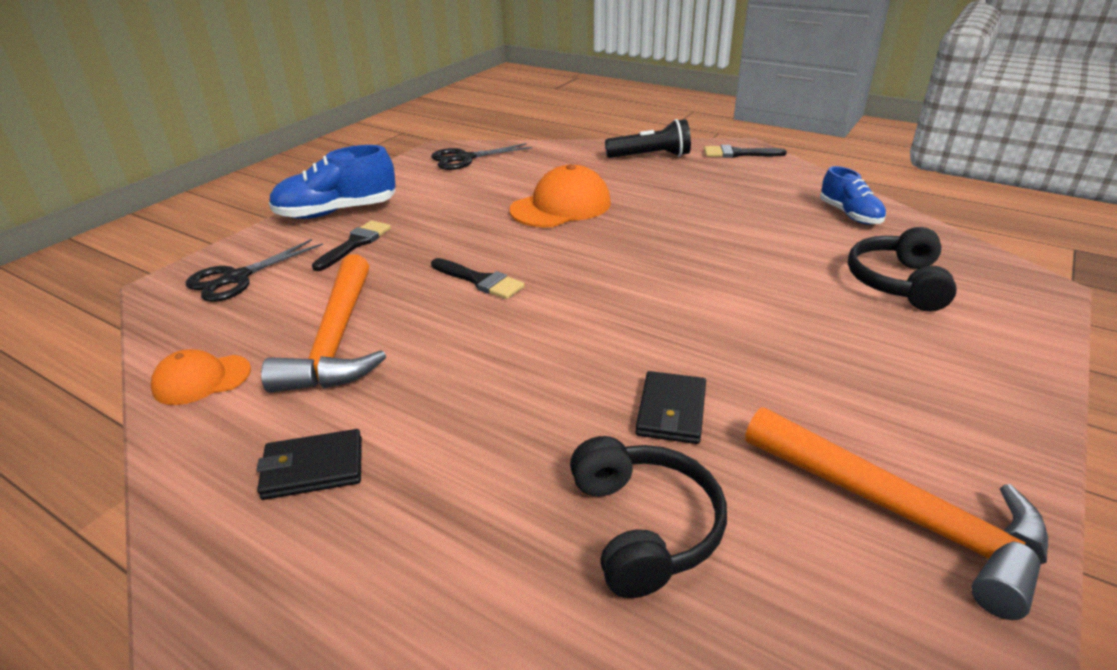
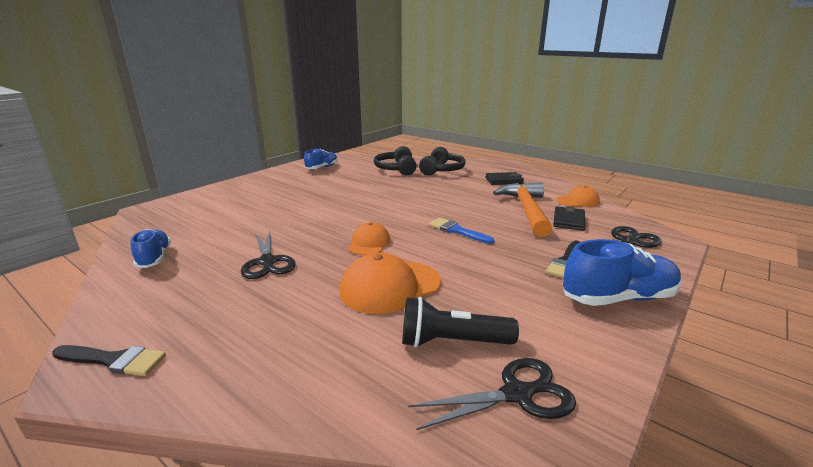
camera: 175 degrees left, 10 degrees down
black brush [431,258,525,299] -> blue brush [429,218,495,244]
black flashlight [605,119,691,158] -> black flashlight moved to [402,297,519,348]
black wallet [636,371,706,444] -> black wallet moved to [553,206,586,231]
orange hammer [745,407,1048,620] -> blue shoe [304,149,338,169]
black headphones [848,227,957,311] -> black headphones moved to [419,147,466,175]
none -> black scissors [241,231,296,279]
none -> orange cap [348,222,390,255]

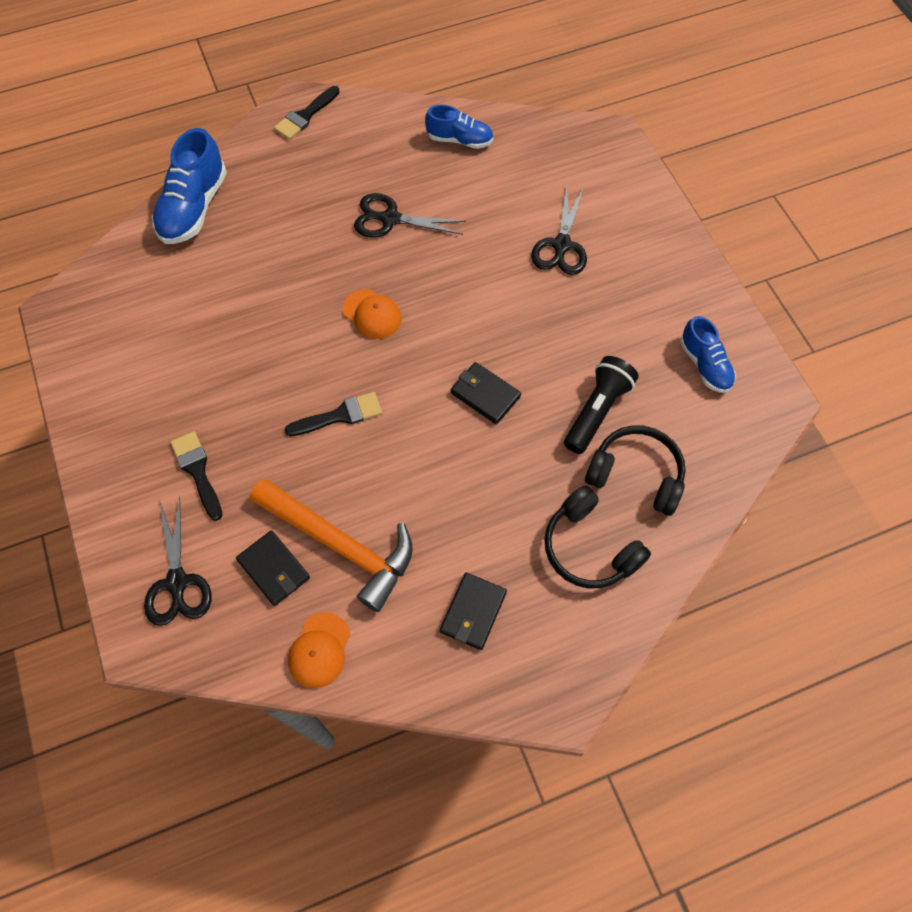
camera: 120 degrees right, 40 degrees up
orange cap [340,252,441,314] -> none
black flashlight [402,297,519,348] -> black flashlight moved to [564,356,639,454]
black scissors [408,358,576,430] -> black scissors moved to [531,186,587,275]
blue brush [429,218,495,244] -> black brush [285,392,382,436]
blue shoe [563,239,681,306] -> blue shoe moved to [152,128,227,244]
none -> black wallet [451,362,521,424]

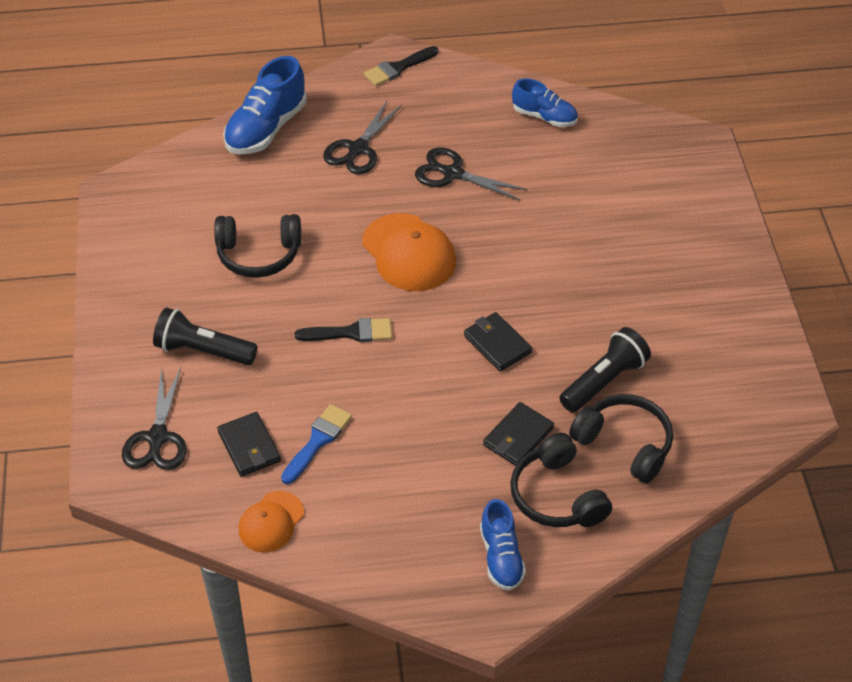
camera: 15 degrees right, 15 degrees down
black brush [171,431,223,521] -> black flashlight [153,307,257,365]
orange hammer [250,478,413,612] -> blue brush [281,404,352,484]
orange cap [342,289,402,339] -> orange cap [362,213,456,291], size x1.67
black wallet [440,572,507,650] -> black wallet moved to [483,402,554,466]
black scissors [531,186,587,275] -> black scissors moved to [323,101,402,174]
blue shoe [680,316,736,393] -> blue shoe moved to [480,499,526,591]
none -> black headphones [214,214,301,278]

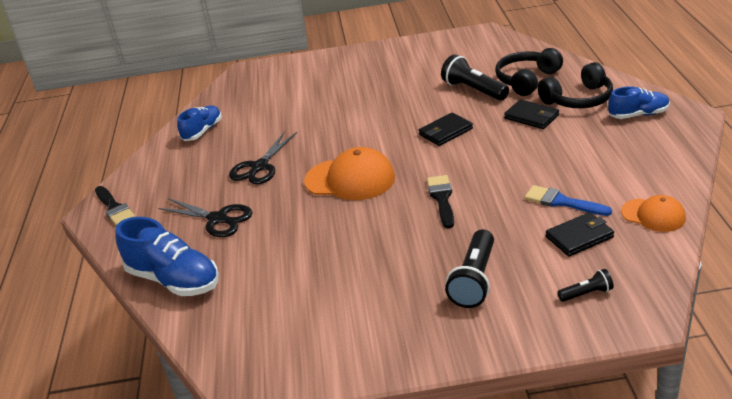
camera: 85 degrees left, 15 degrees down
black scissors [122,367,187,470] -> black flashlight [557,269,614,302]
black headphones [214,214,301,278] -> none
orange cap [362,213,456,291] -> orange cap turned 45 degrees clockwise [304,147,395,200]

